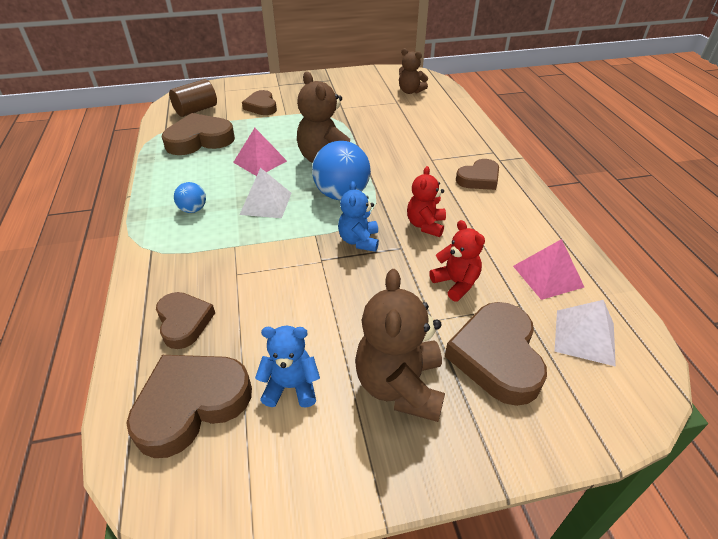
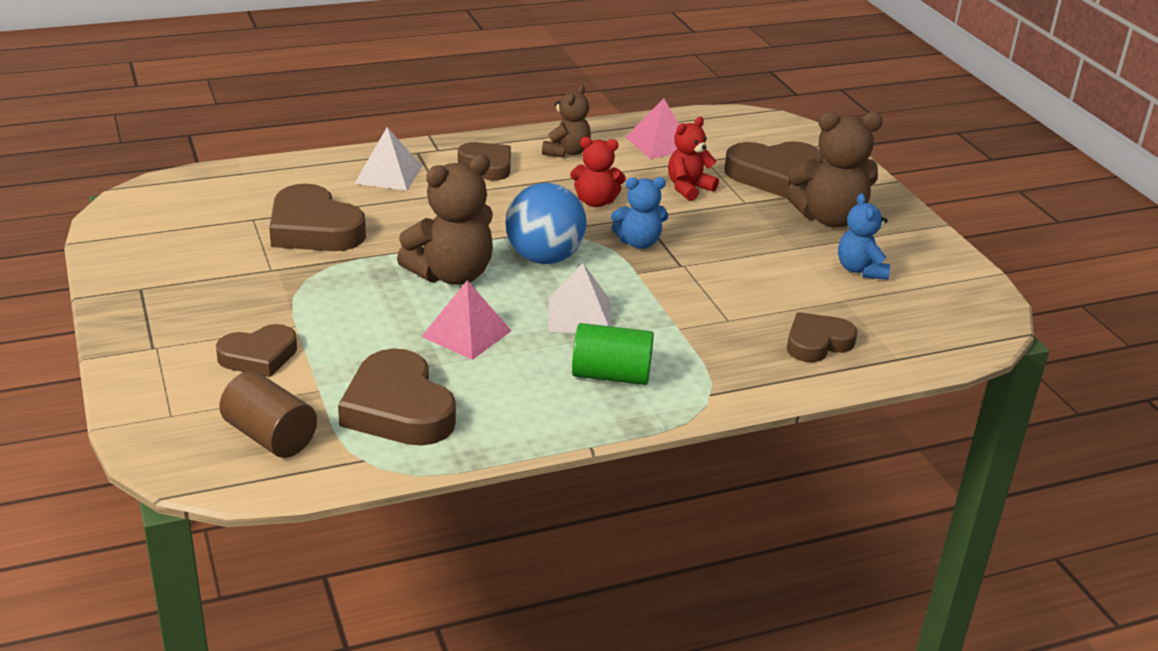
camera: 100 degrees left, 10 degrees down
brown heart [126,355,252,458] -> brown heart moved to [269,184,366,251]
blue ball [174,182,206,213] -> green cylinder [572,323,654,385]
brown teddy bear [399,48,428,94] -> brown teddy bear moved to [542,85,591,158]
white pyramid [554,300,616,367] -> white pyramid moved to [354,127,422,191]

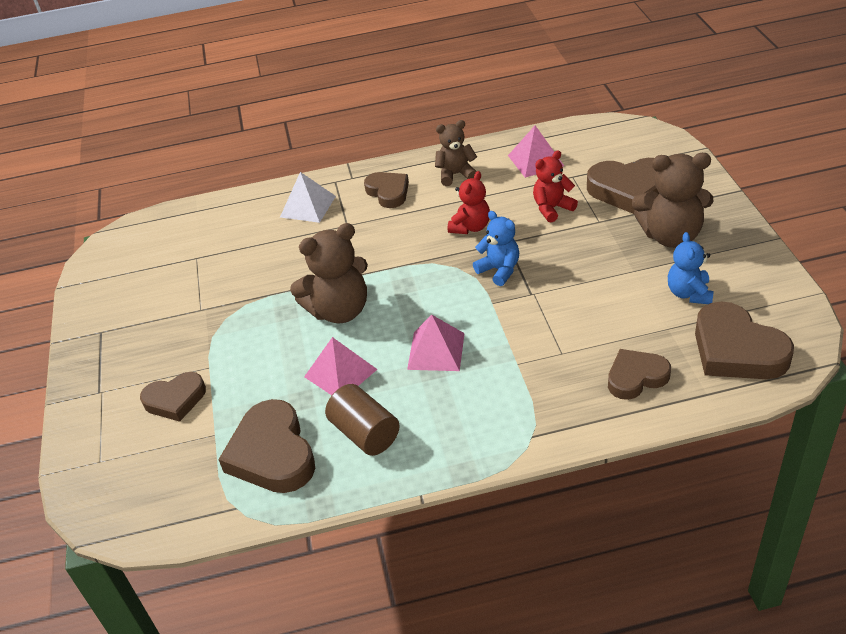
camera: 15 degrees right, 10 degrees up
brown cylinder [219,371,317,458] -> brown cylinder moved to [325,384,400,456]
brown heart [269,184,366,251] -> brown heart moved to [695,302,794,379]
blue ball [505,183,587,264] -> none
brown teddy bear [542,85,591,158] -> brown teddy bear turned 135 degrees counterclockwise [435,120,477,186]
white pyramid [548,263,611,333] -> pink pyramid [407,315,465,371]
red teddy bear [570,137,626,207] -> red teddy bear turned 75 degrees counterclockwise [448,171,490,234]
green cylinder [572,323,654,385] -> none
blue teddy bear [611,177,668,249] -> blue teddy bear turned 135 degrees counterclockwise [473,211,519,286]

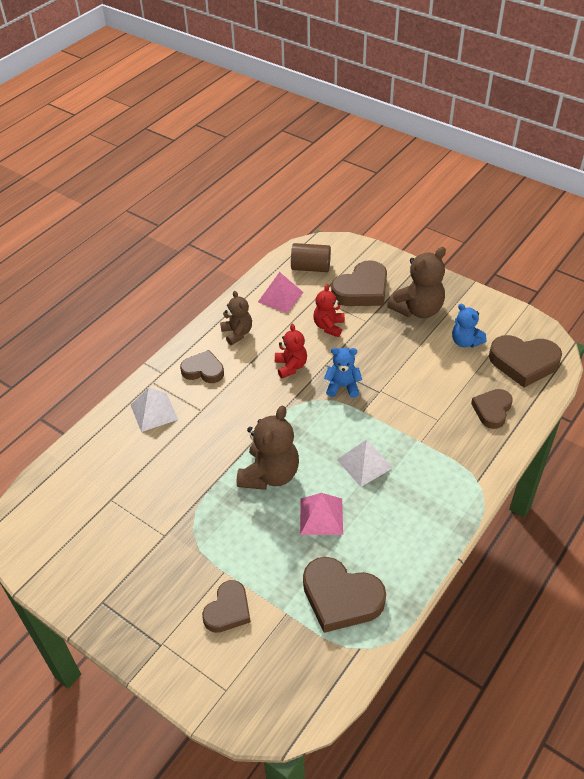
camera: 45 degrees left, 5 degrees up
brown cylinder [325,384,400,456] -> brown cylinder moved to [291,243,331,272]
pink pyramid [407,315,465,371] -> white pyramid [337,439,393,487]
brown teddy bear [435,120,477,186] -> brown teddy bear turned 120 degrees clockwise [220,291,252,345]

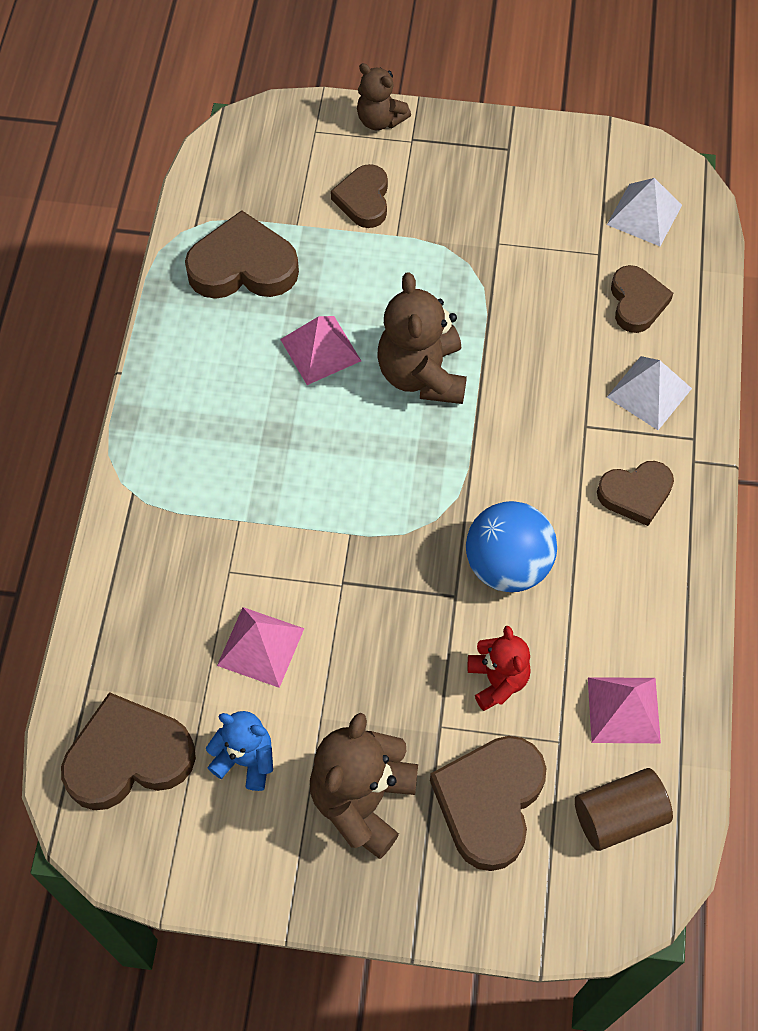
camera: 150 degrees right, 15 degrees up
brown teddy bear [220,291,252,345] -> brown teddy bear moved to [357,63,411,130]
red teddy bear [275,324,307,378] -> blue ball [466,501,557,592]
blue teddy bear [324,347,362,398] -> none
white pyramid [337,439,393,487] -> white pyramid moved to [607,178,682,246]
brown heart [471,389,513,429] -> brown heart moved to [611,265,673,333]
none -> pink pyramid [217,607,304,688]

